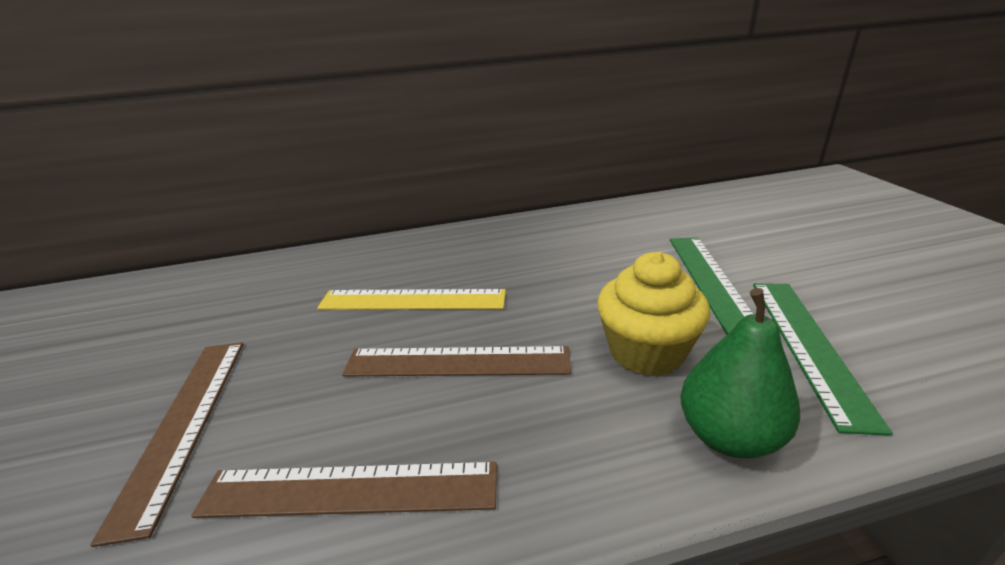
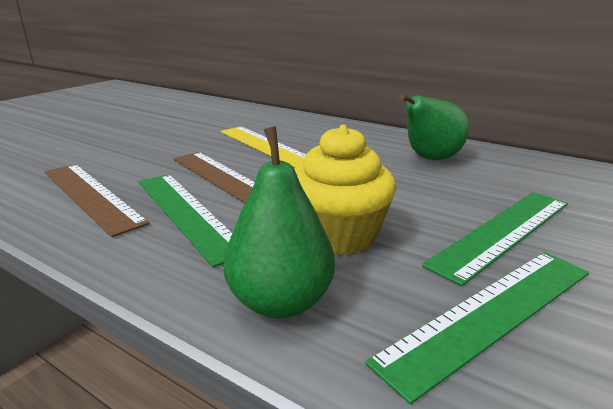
camera: 45 degrees right, 5 degrees down
brown ruler [90,342,243,547] -> none
none -> green ruler [139,174,232,267]
none -> green pear [399,94,469,160]

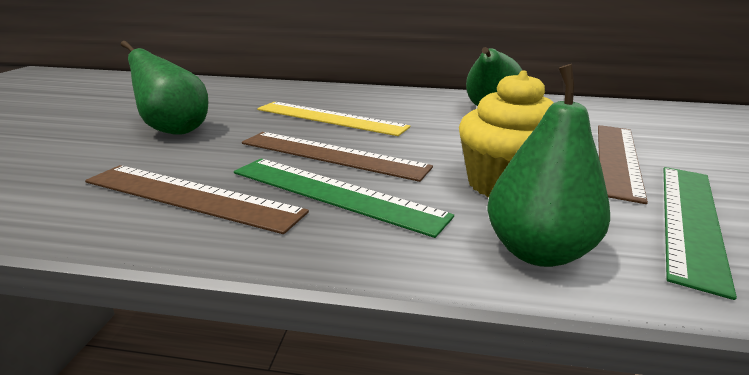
camera: 25 degrees left, 0 degrees up
green ruler [422,192,568,286] -> brown ruler [598,125,648,204]
none -> green pear [121,41,208,134]

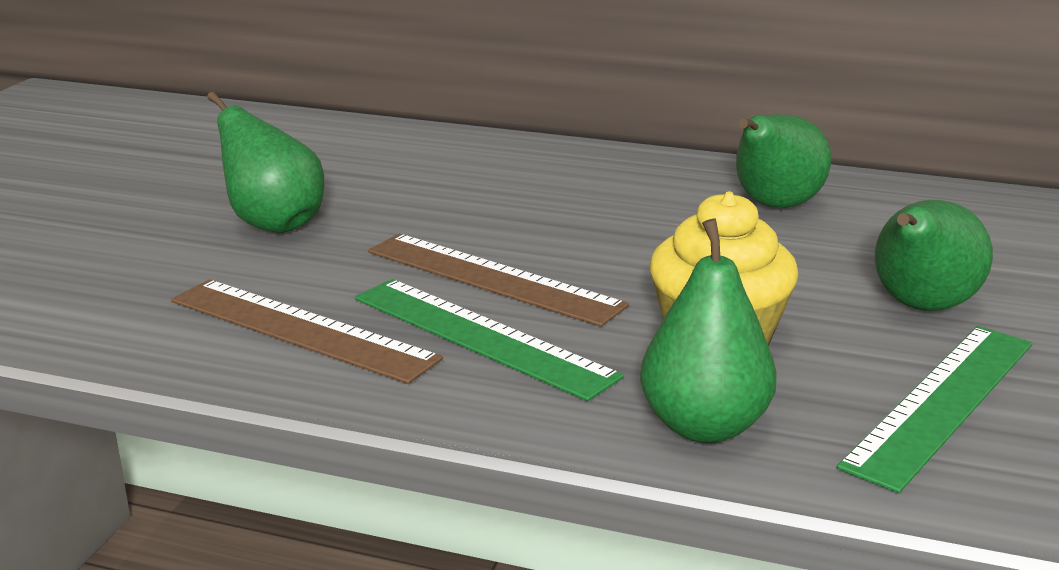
camera: 10 degrees right, 0 degrees up
yellow ruler [257,102,410,136] -> none
brown ruler [598,125,648,204] -> green pear [875,200,993,311]

